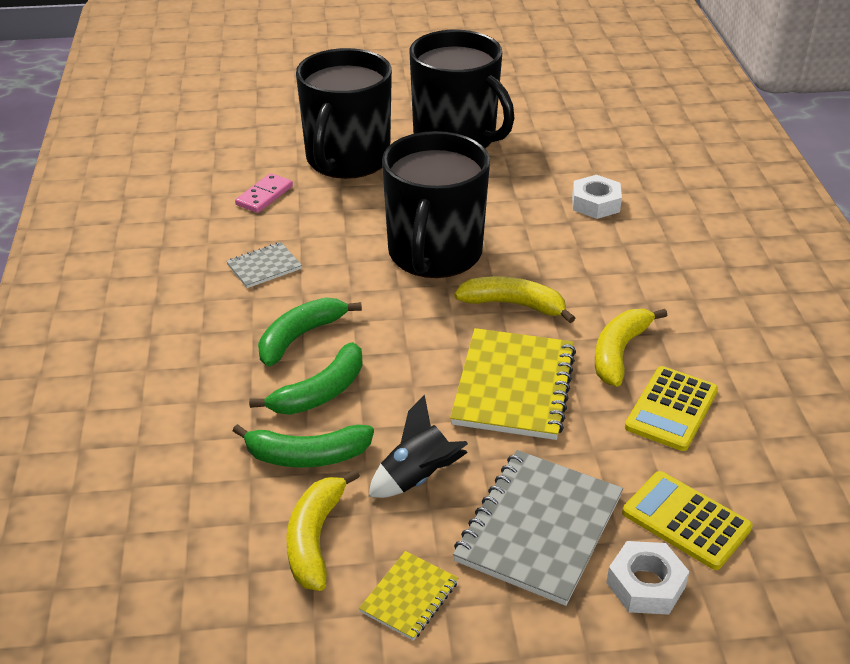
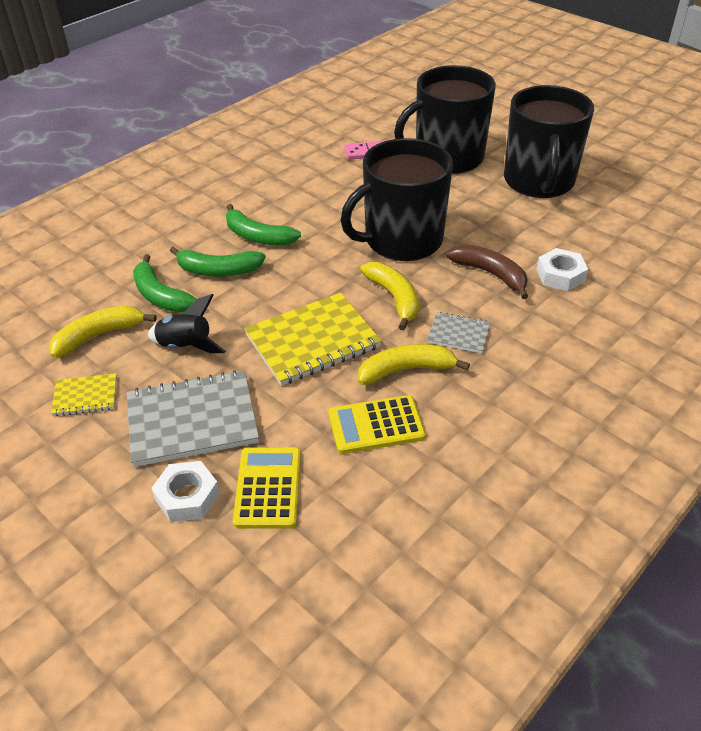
camera: 50 degrees right, 5 degrees up
grey notebook [226,242,302,288] -> grey notebook moved to [427,312,491,353]
green banana [258,297,362,366] -> green banana turned 150 degrees counterclockwise [226,204,301,246]
none -> brown banana [446,244,528,299]

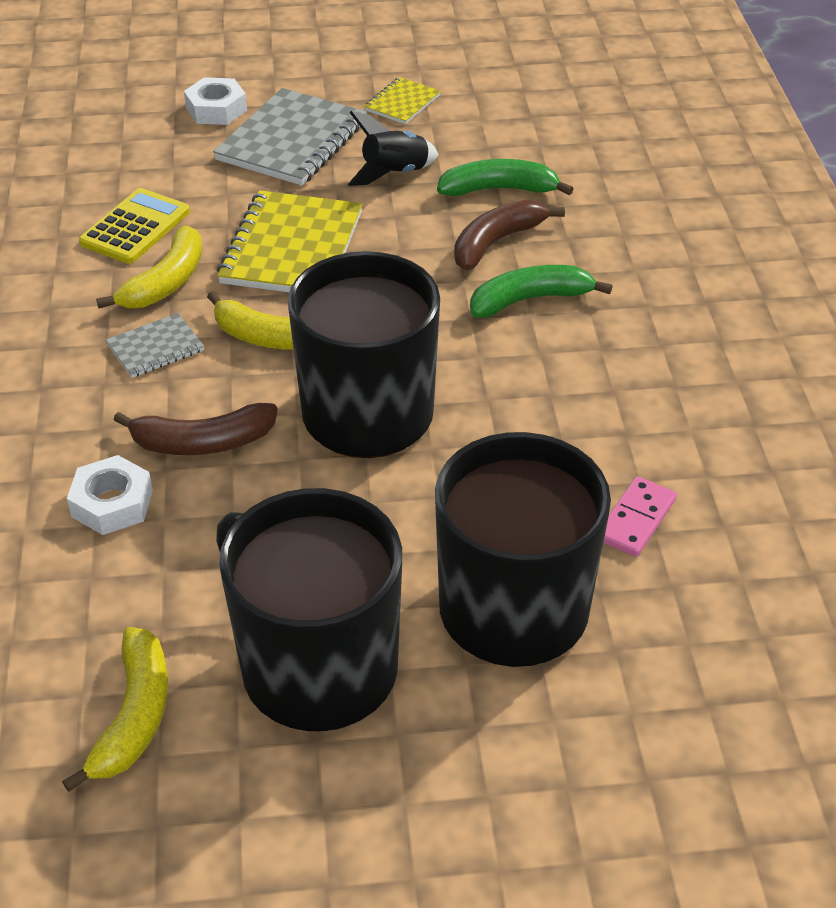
camera: 130 degrees right, 0 degrees up
yellow banana [49,306,156,358] -> yellow banana moved to [62,627,168,792]
green banana [170,246,266,277] -> brown banana [454,200,565,271]
yellow calculator [233,447,301,529] -> none

